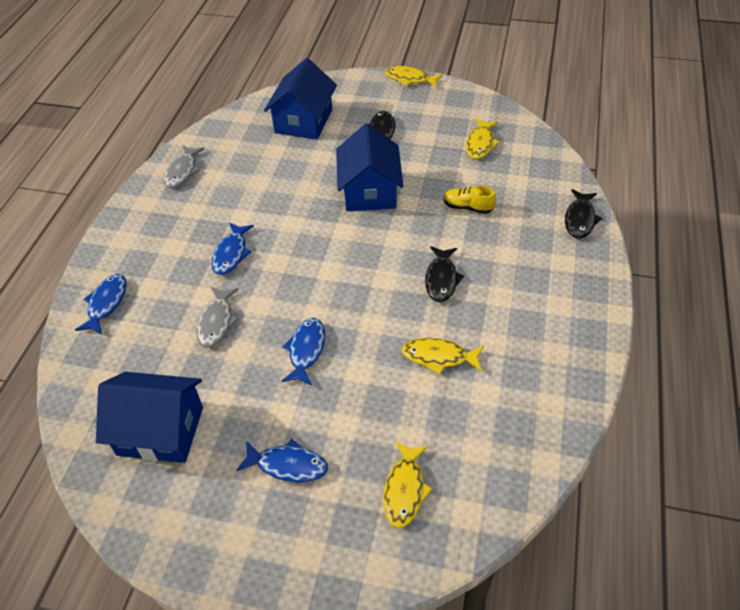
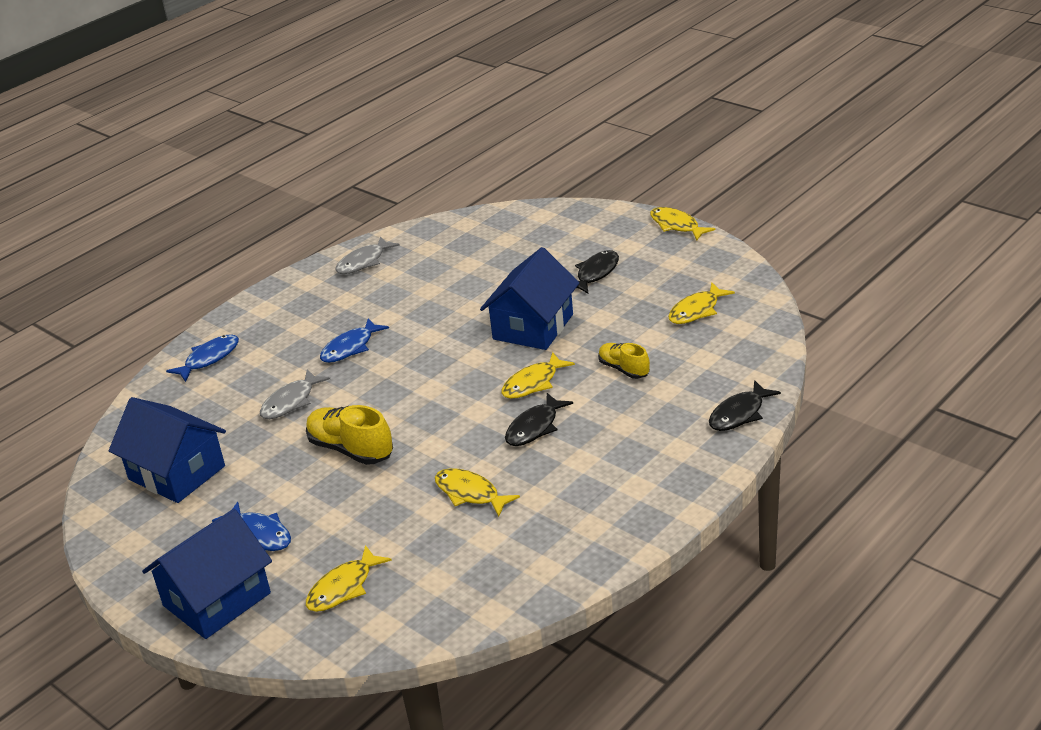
camera: 30 degrees right, 15 degrees down
blue house [264,58,337,140] -> blue house moved to [142,509,272,639]
blue fish [282,318,325,386] -> yellow shoe [306,405,393,465]
none -> yellow fish [501,352,575,399]

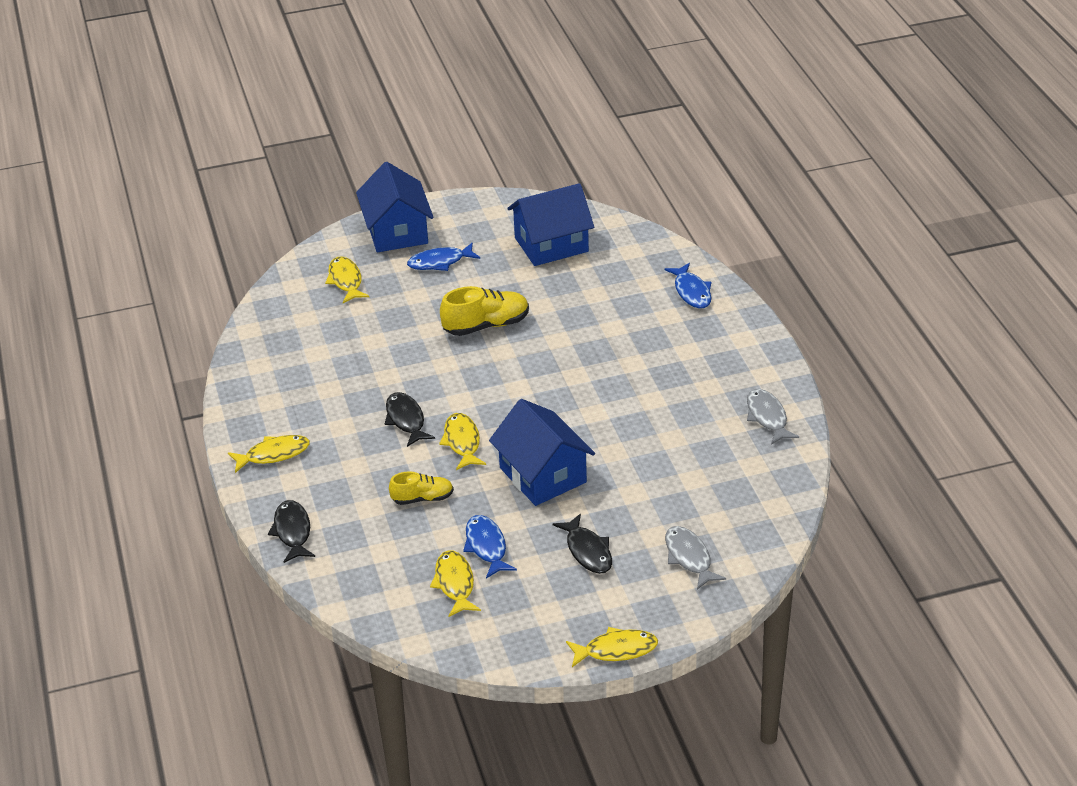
camera: 120 degrees right, 5 degrees up
grey fish [260,369,330,419] -> grey fish moved to [665,526,726,590]
blue fish [320,318,389,363] -> blue fish moved to [463,515,517,579]
yellow fish [435,468,520,517] -> yellow fish moved to [228,435,310,473]

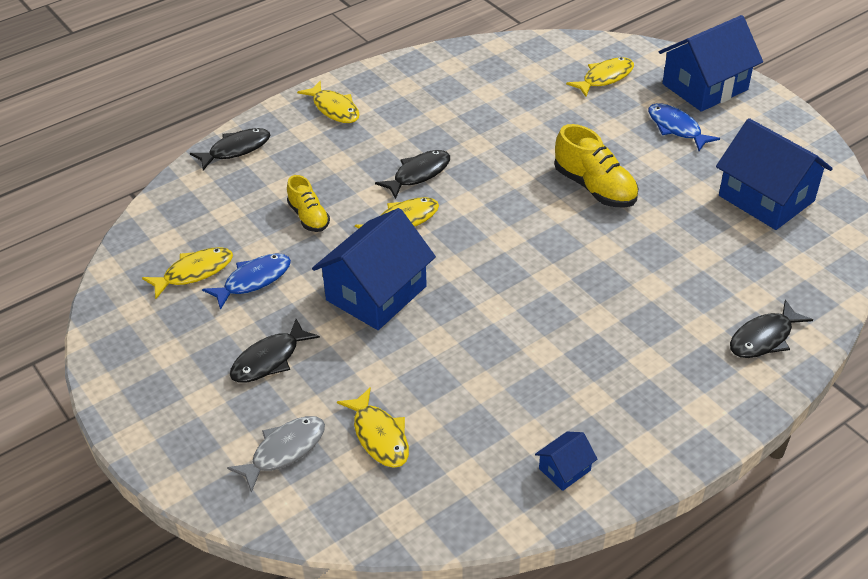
camera: 70 degrees right, 5 degrees up
yellow fish [566,627,658,667] -> yellow fish moved to [337,387,409,468]
blue fish [664,263,712,308] -> black fish [730,300,813,358]
grey fish [747,389,799,445] -> blue house [535,432,597,491]

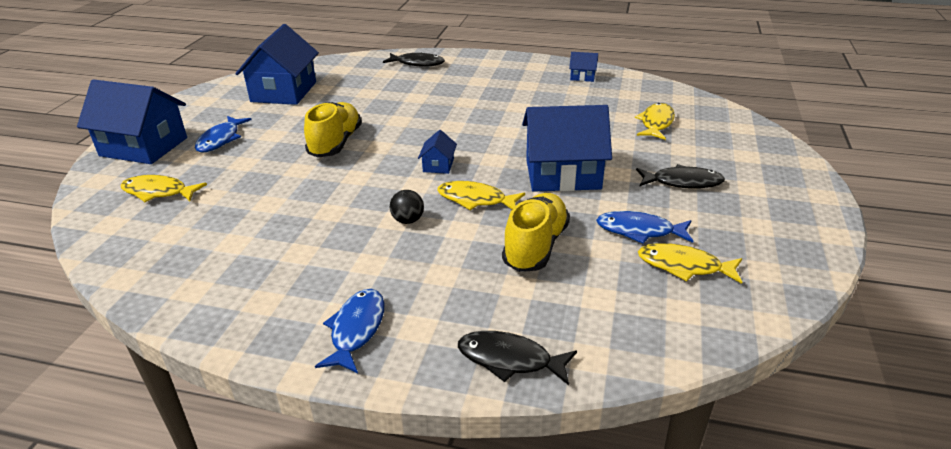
camera: 130 degrees left, 10 degrees down
grey fish [227,416,325,493] -> none
yellow shoe [287,175,330,232] -> yellow shoe [502,193,570,272], size x1.59
yellow fish [297,81,360,123] -> blue fish [315,289,385,373]
black fish [375,150,450,199] -> black ball [390,190,424,224]
none -> blue house [418,130,457,174]

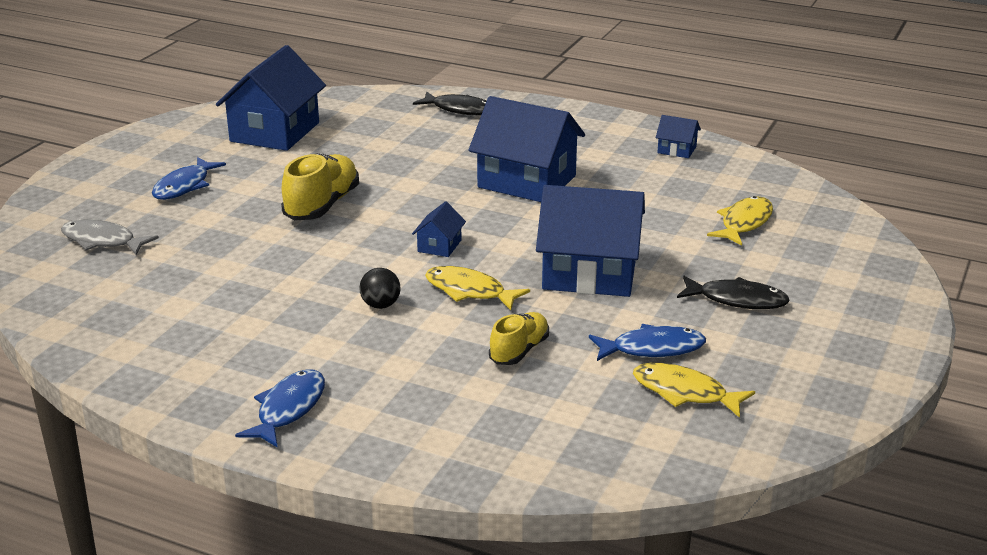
camera: 10 degrees right, 5 degrees down
blue house [77,79,187,164] -> blue house moved to [469,96,585,202]
yellow fish [120,175,207,202] -> grey fish [61,219,159,255]
black fish [458,331,577,385] -> none
yellow shoe [502,193,570,272] -> yellow shoe [489,312,549,365], size x0.63
blue fish [596,211,693,244] -> blue fish turned 150 degrees clockwise [589,324,706,361]

